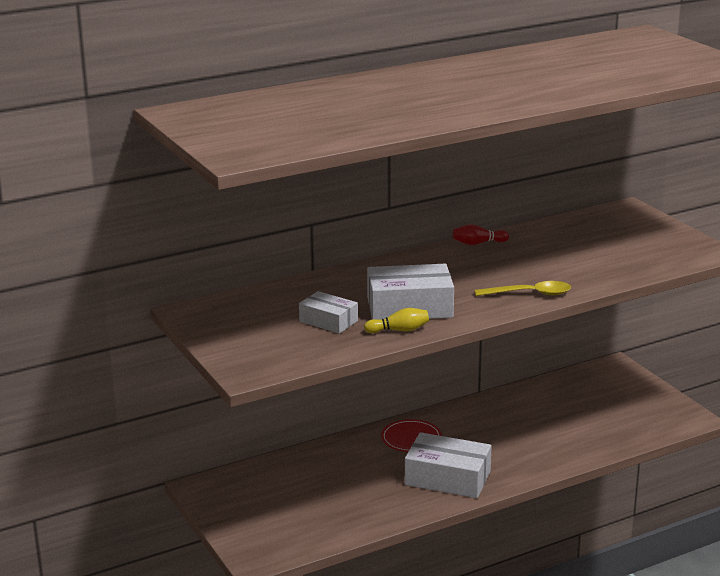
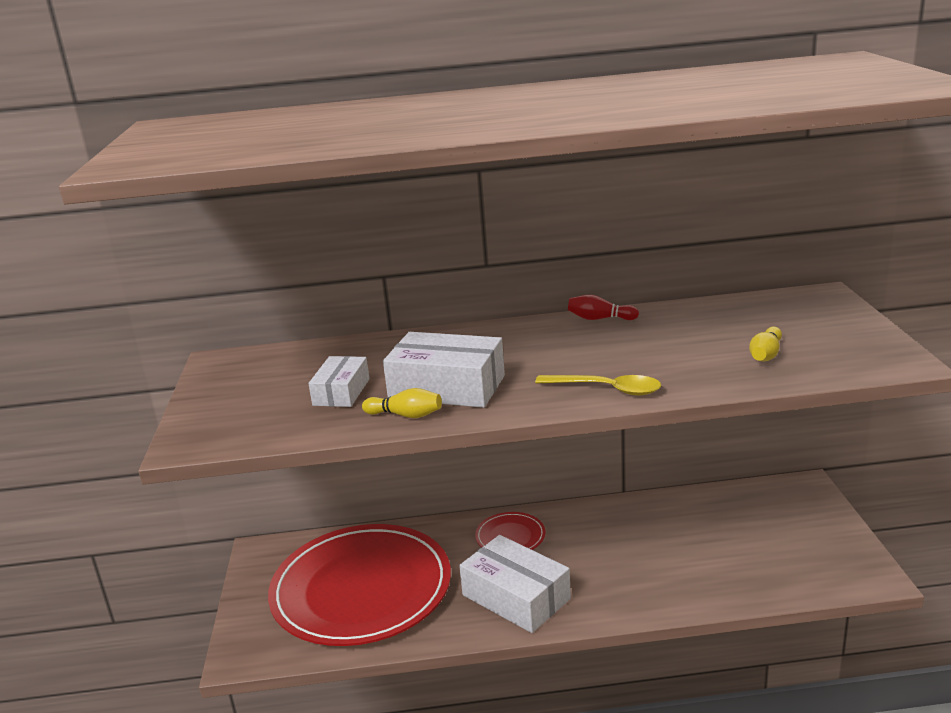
camera: 25 degrees right, 0 degrees up
white box [299,291,358,334] -> white box turned 45 degrees clockwise [308,356,370,407]
none -> red plate [268,524,451,646]
none -> yellow bowling pin [749,326,782,361]

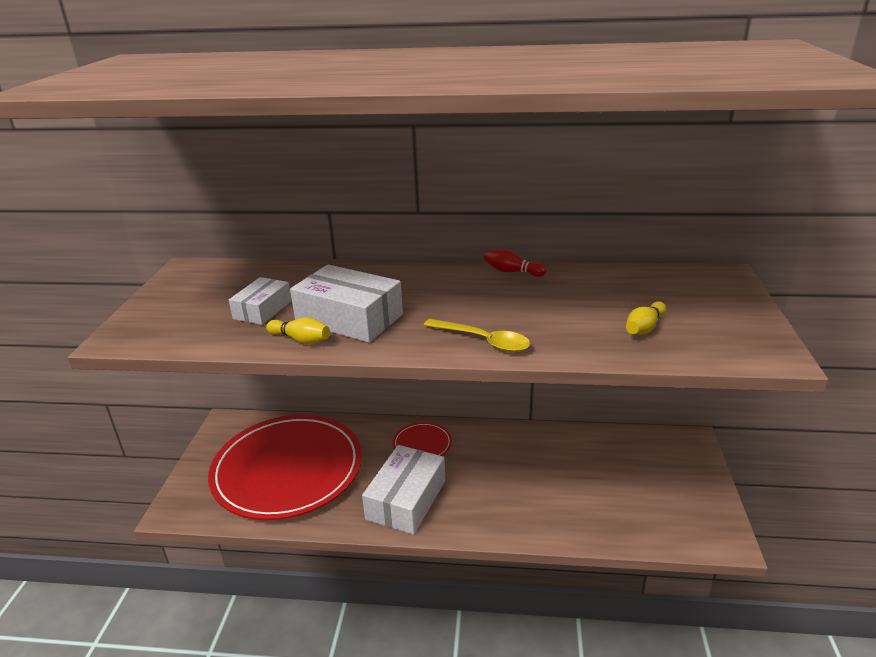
camera: 10 degrees right, 5 degrees up
white box [459,535,571,633] -> white box turned 60 degrees clockwise [362,445,445,535]

